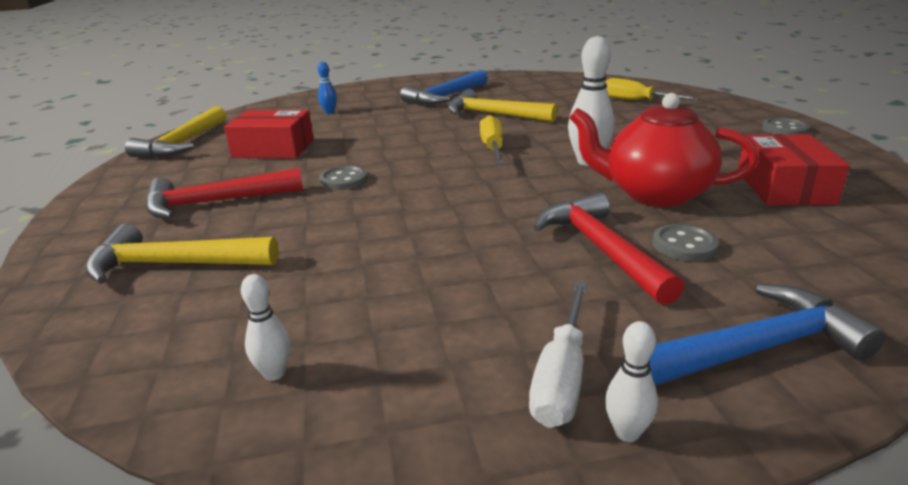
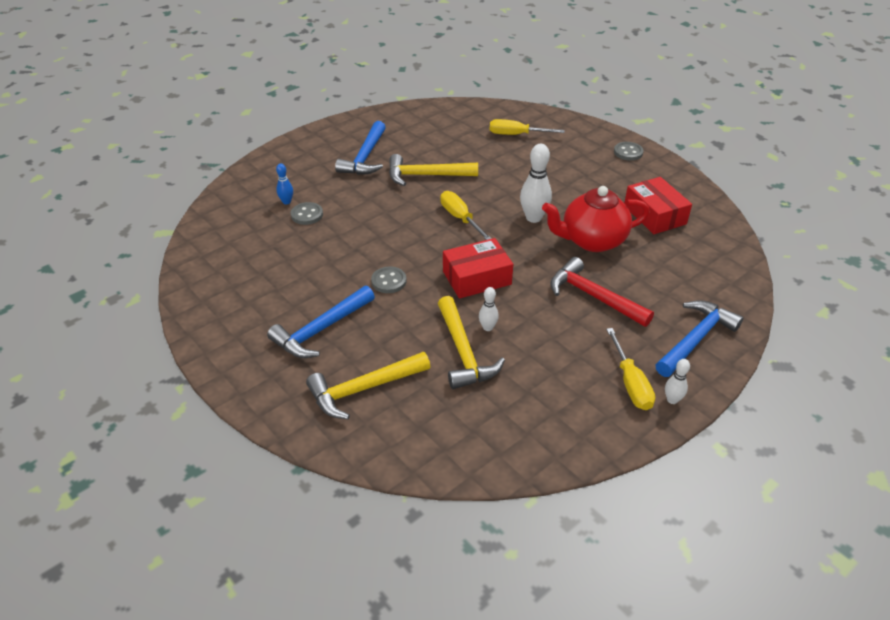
camera: 30 degrees left, 15 degrees up
yellow hammer [125,106,226,158] -> yellow hammer moved to [438,296,505,389]
red hammer [145,168,303,218] -> blue hammer [267,286,375,358]
red box [224,110,314,158] -> red box moved to [443,238,513,299]
white bowling pin [241,274,290,381] -> white bowling pin moved to [479,287,499,331]
white screwdriver [529,282,587,428] -> yellow screwdriver [606,328,655,410]
grey button [653,224,719,261] -> grey button moved to [291,202,323,225]

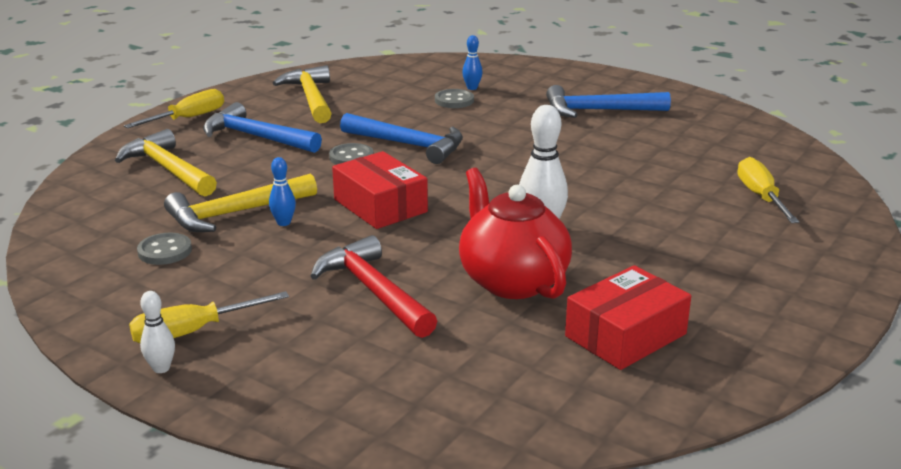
camera: 75 degrees right, 15 degrees down
yellow hammer [389,154,478,186] -> yellow hammer moved to [273,65,332,123]
yellow screwdriver [440,191,492,240] -> yellow screwdriver moved to [124,89,224,128]
white bowling pin [479,287,499,331] -> blue bowling pin [269,157,296,226]
red hammer [550,257,654,327] -> red hammer turned 60 degrees counterclockwise [311,235,437,338]
grey button [614,142,644,161] -> grey button moved to [137,233,192,265]
blue hammer [655,300,743,377] -> blue hammer moved to [340,113,463,164]

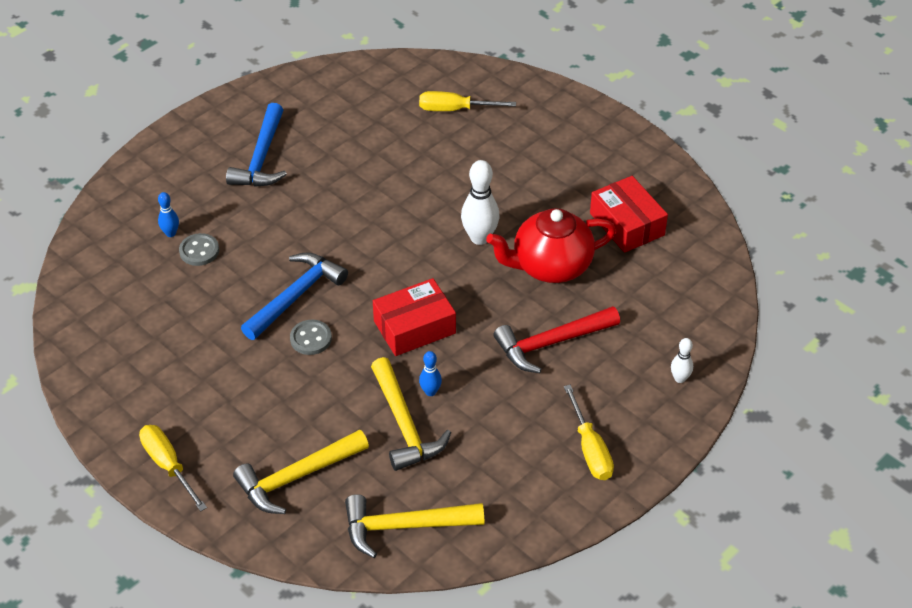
camera: 80 degrees left, 20 degrees up
grey button [137,233,192,265] -> none
white bowling pin [140,291,175,373] -> white bowling pin moved to [671,338,693,383]
blue hammer [203,102,322,153] -> none
yellow hammer [273,65,332,123] -> yellow hammer moved to [345,494,484,558]

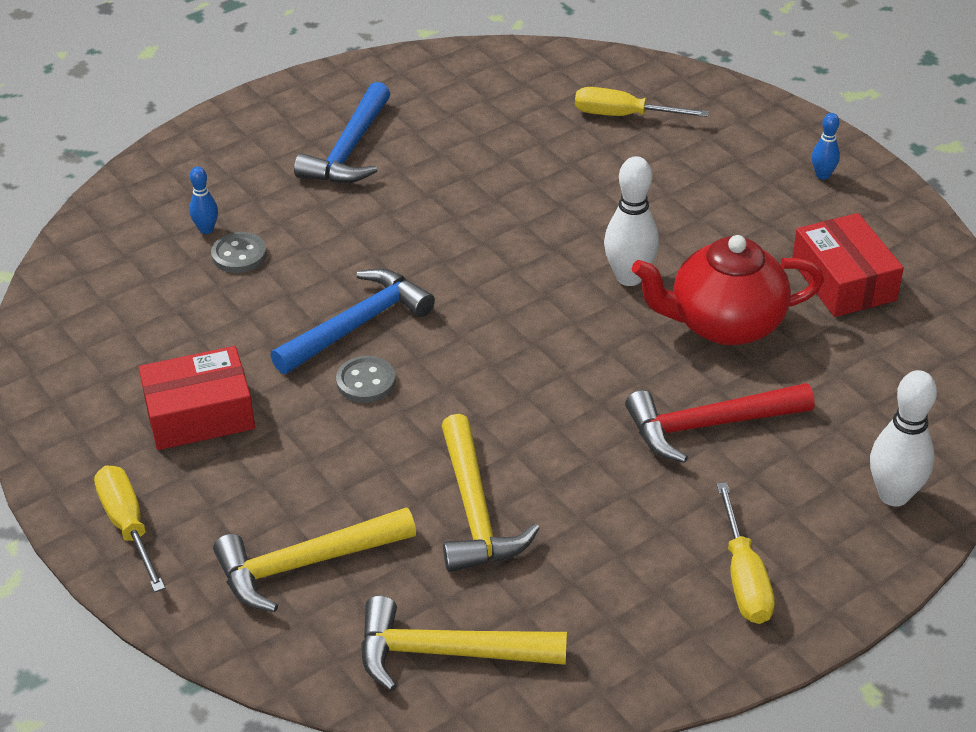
camera: 10 degrees right, 5 degrees down
red box [373,278,456,356] -> red box moved to [139,346,255,450]
blue bowling pin [419,351,442,396] -> blue bowling pin moved to [812,113,840,180]
white bowling pin [671,338,693,383] -> white bowling pin [870,370,937,507], size x1.84

